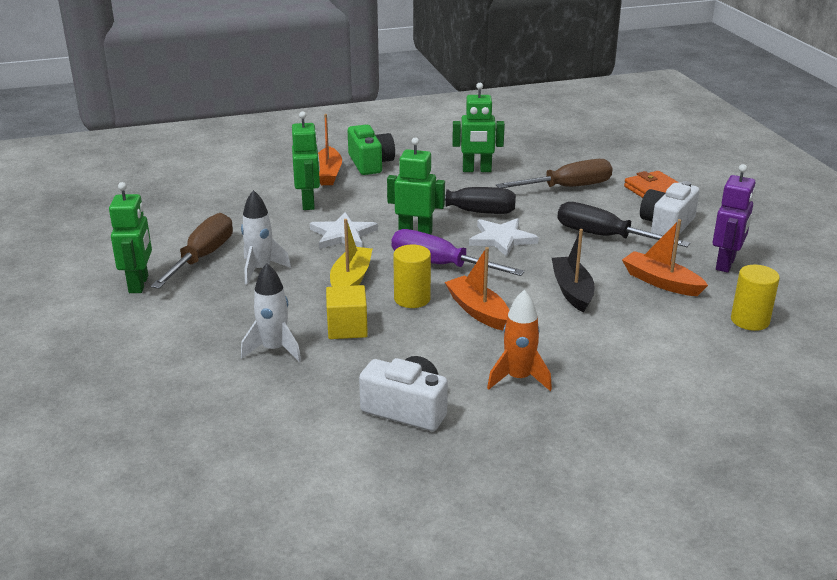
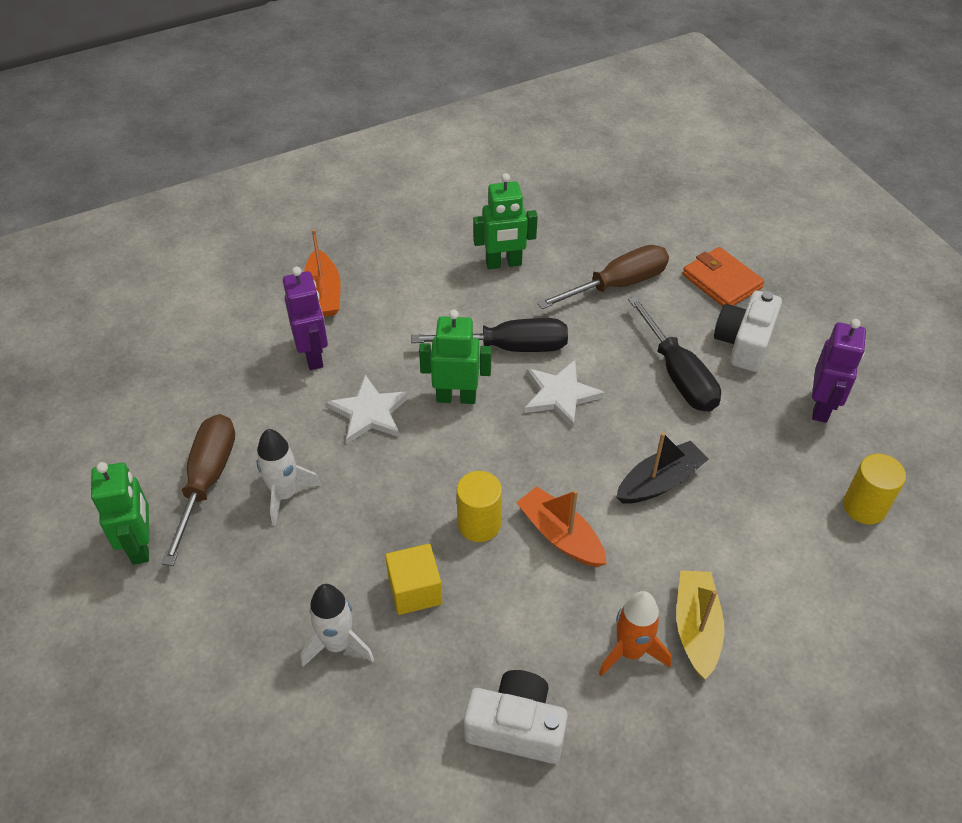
camera: 10 degrees left, 20 degrees up
green robot [292,111,320,210] -> purple robot [283,267,328,370]
yellow boat [330,219,373,287] -> yellow boat moved to [676,570,724,680]
green camera [348,125,395,175] -> none
purple screwdriver [392,229,525,276] -> none
black boat [552,229,595,313] -> black boat turned 75 degrees clockwise [616,432,709,504]
black screwdriver [557,202,690,247] -> black screwdriver turned 135 degrees counterclockwise [628,296,721,412]
orange boat [622,219,708,296] -> none

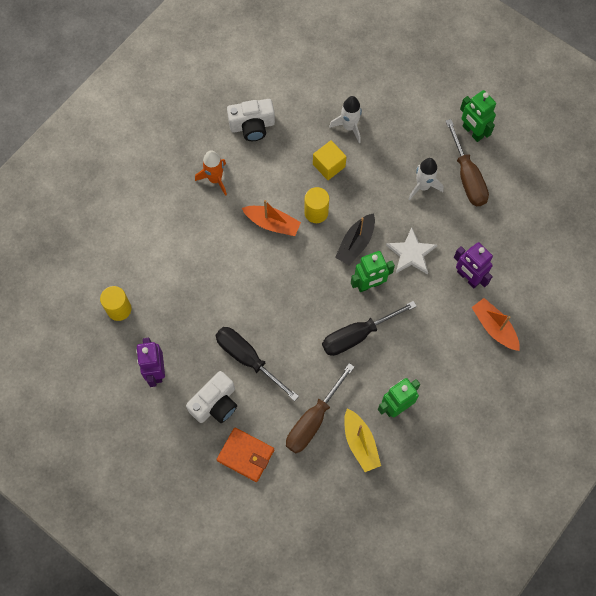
camera: 155 degrees right, 20 degrees up
white star [524,360,605,428] -> none
black boat [616,432,709,504] -> black boat moved to [335,213,375,265]
yellow boat [676,570,724,680] -> yellow boat moved to [344,409,381,472]
white camera [714,290,782,372] -> white camera turned 45 degrees clockwise [186,371,237,423]

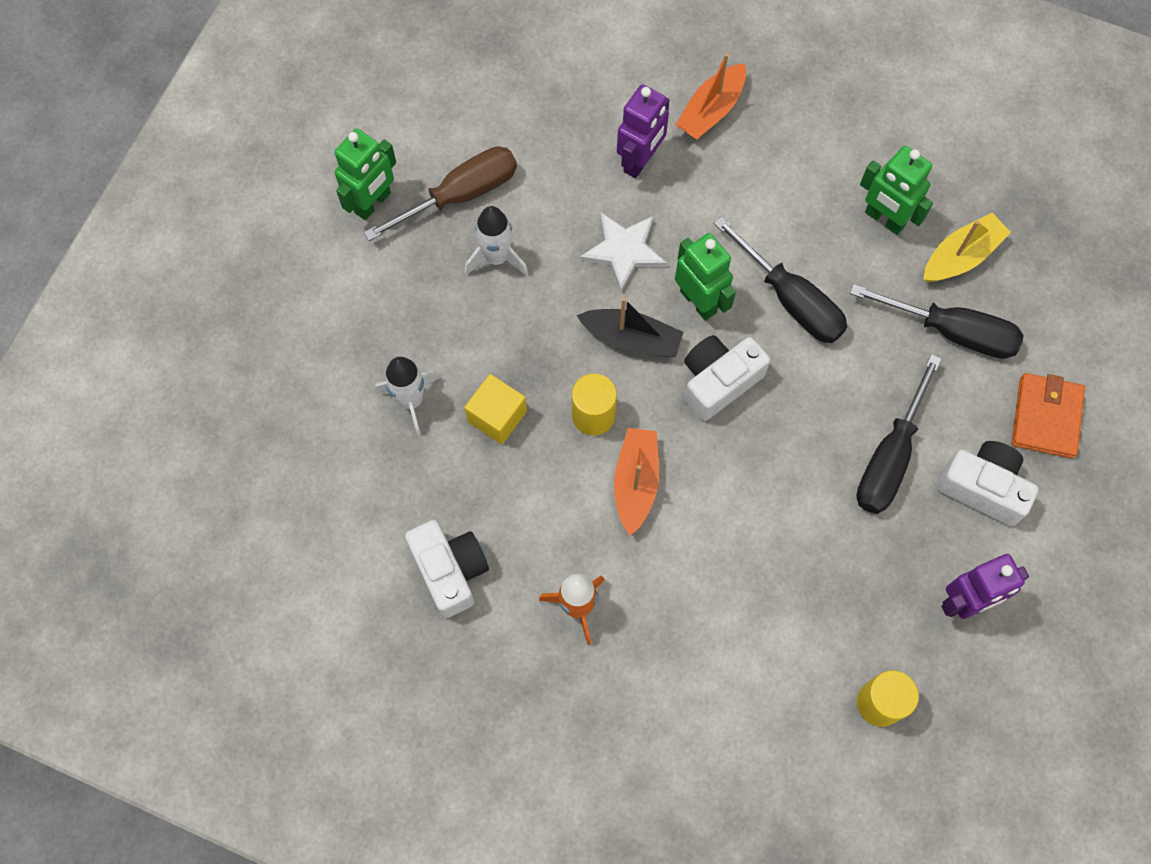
camera: 105 degrees left, 0 degrees up
brown screwdriver [286,363,354,453] -> black screwdriver [850,284,1023,359]
none -> white camera [684,335,770,421]

